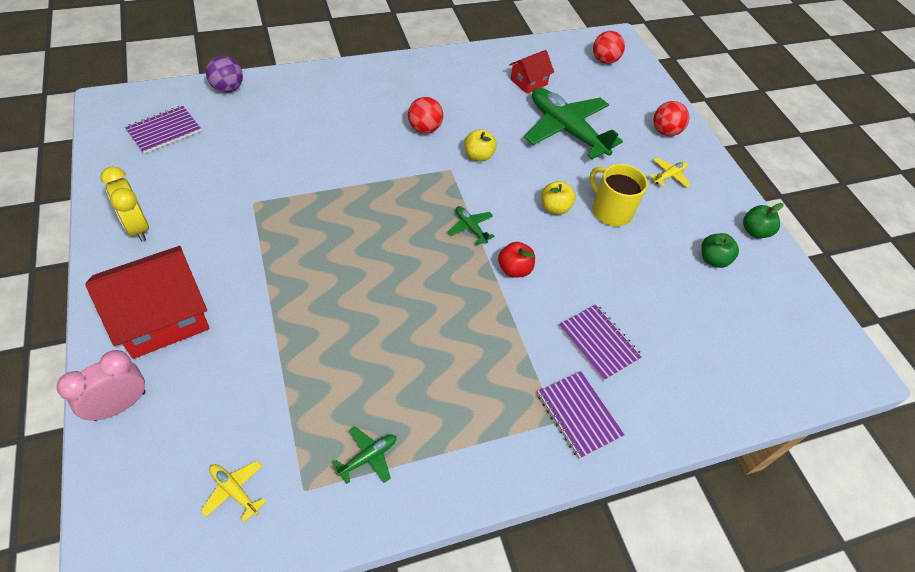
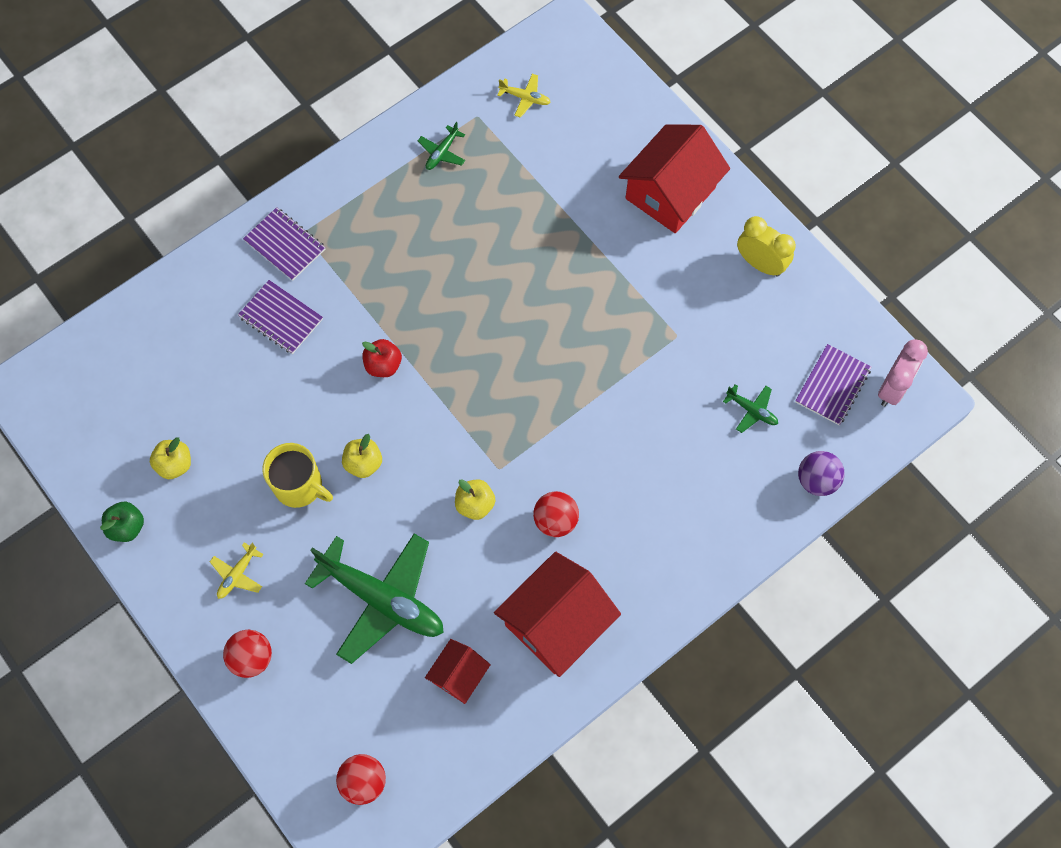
camera: 165 degrees right, 15 degrees up
pink clock [57,350,146,421] -> pink clock moved to [878,339,928,407]
green plane [448,206,495,245] -> green plane moved to [723,384,778,433]
green apple [701,233,739,268] -> yellow apple [150,437,191,479]
none -> red house [494,552,621,677]

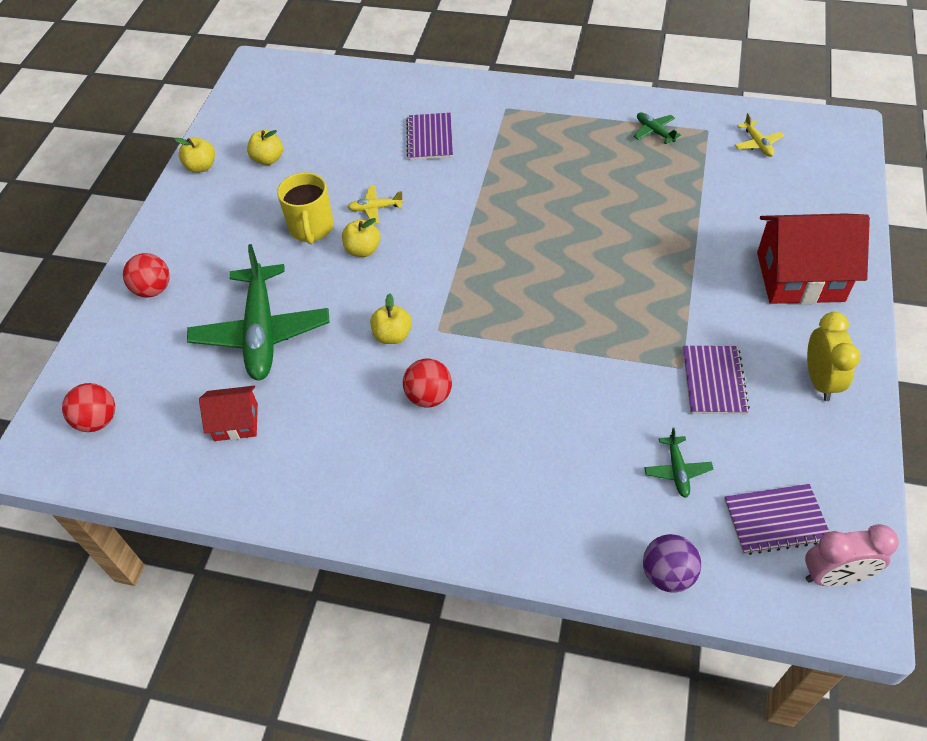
camera: 55 degrees right, 15 degrees down
green apple [100,501,144,542] -> yellow apple [175,137,215,173]
yellow plane [210,542,264,599] -> yellow plane moved to [348,186,404,224]
purple notebook [243,207,326,281] -> purple notebook moved to [683,346,750,414]
red apple [362,339,402,377] -> none
green plane [418,122,465,170] -> green plane turned 60 degrees clockwise [634,112,681,144]
red house [494,552,621,677] -> none

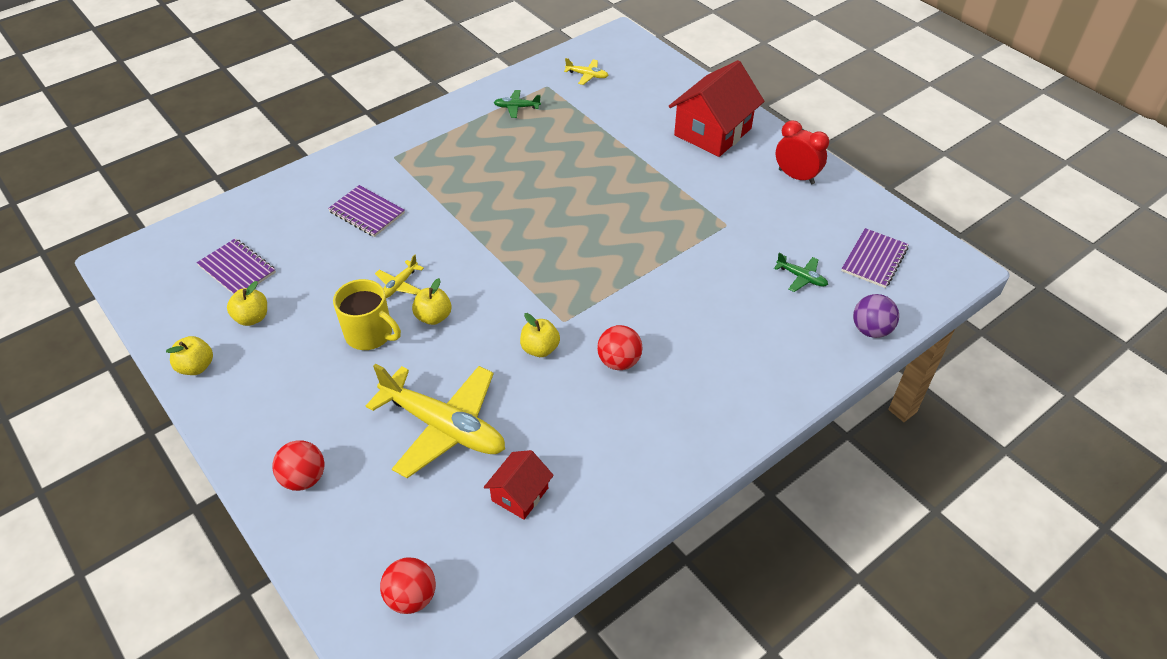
camera: 55 degrees left, 5 degrees down
green plane [187,244,330,380] -> yellow plane [366,364,505,478]
purple notebook [683,346,750,414] -> purple notebook moved to [196,238,276,294]
pink clock [805,524,899,586] -> none
yellow clock [807,312,860,401] -> red clock [776,120,829,184]

